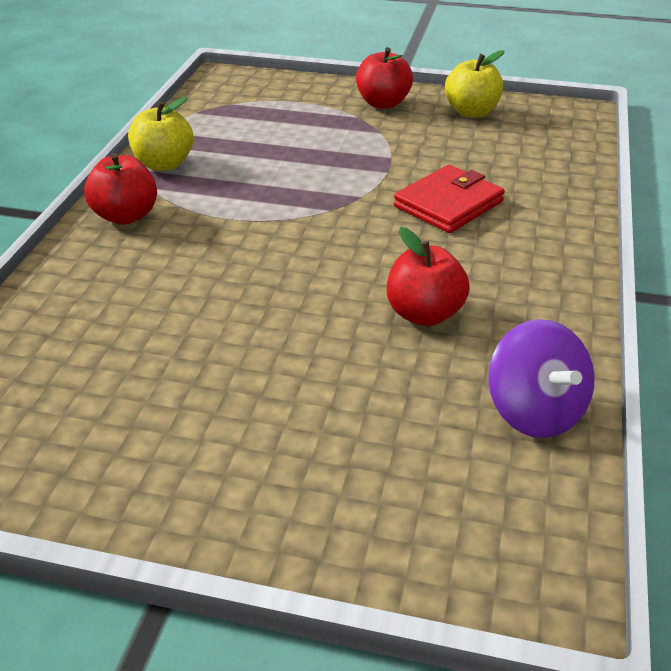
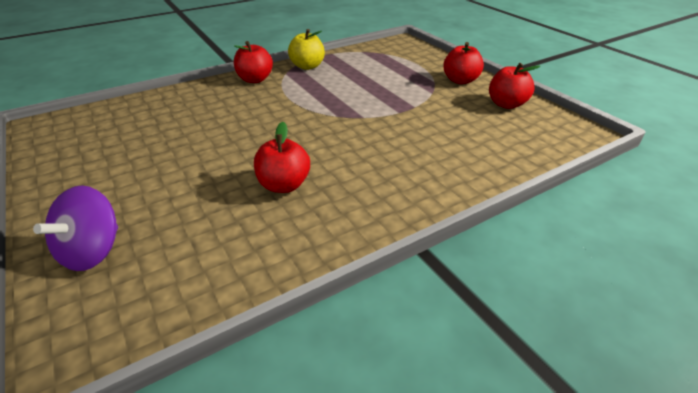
camera: 45 degrees right, 0 degrees up
red wallet [394,165,505,233] -> none
yellow apple [445,50,504,118] -> red apple [489,63,540,109]
purple spinning top [488,319,595,438] -> purple spinning top moved to [33,185,118,271]

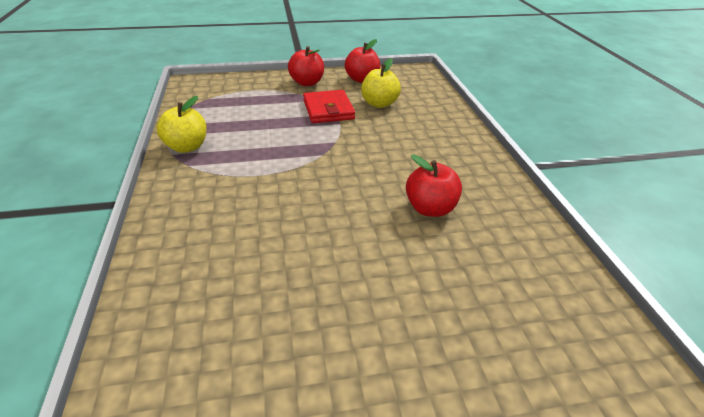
camera: 70 degrees left, 0 degrees up
purple spinning top [33,185,118,271] -> none
red apple [234,41,273,83] -> none
none -> red wallet [303,90,355,123]
none -> yellow apple [361,59,401,108]

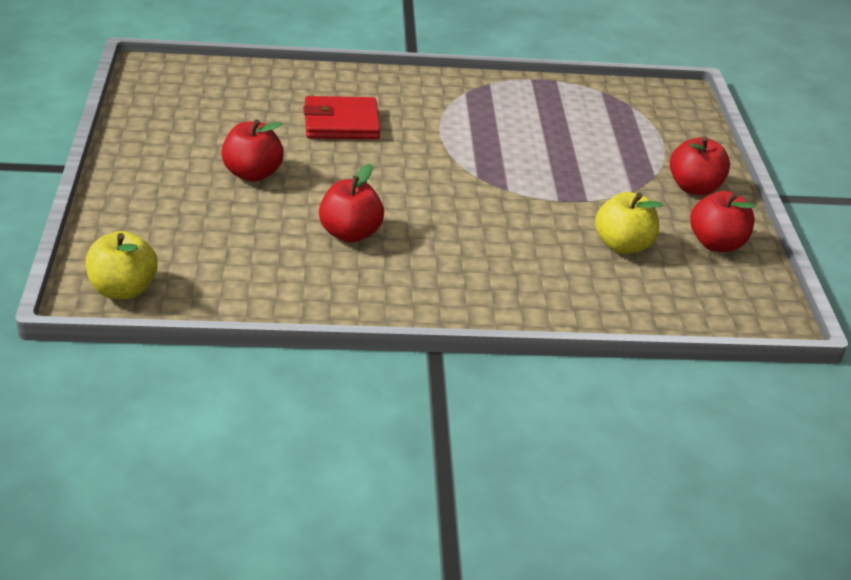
camera: 95 degrees right, 0 degrees up
yellow apple [157,96,206,153] -> yellow apple moved to [85,231,158,299]
red wallet [303,90,355,123] -> red wallet moved to [303,96,380,139]
none -> red apple [221,119,284,182]

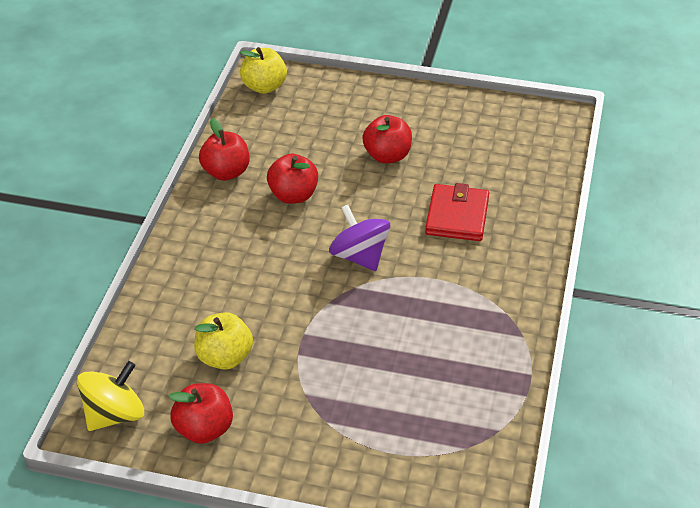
camera: 110 degrees right, 5 degrees up
red apple [670,137,730,195] -> red apple moved to [199,118,249,181]
none -> yellow spinning top [77,361,144,431]
none -> purple spinning top [329,205,391,271]

